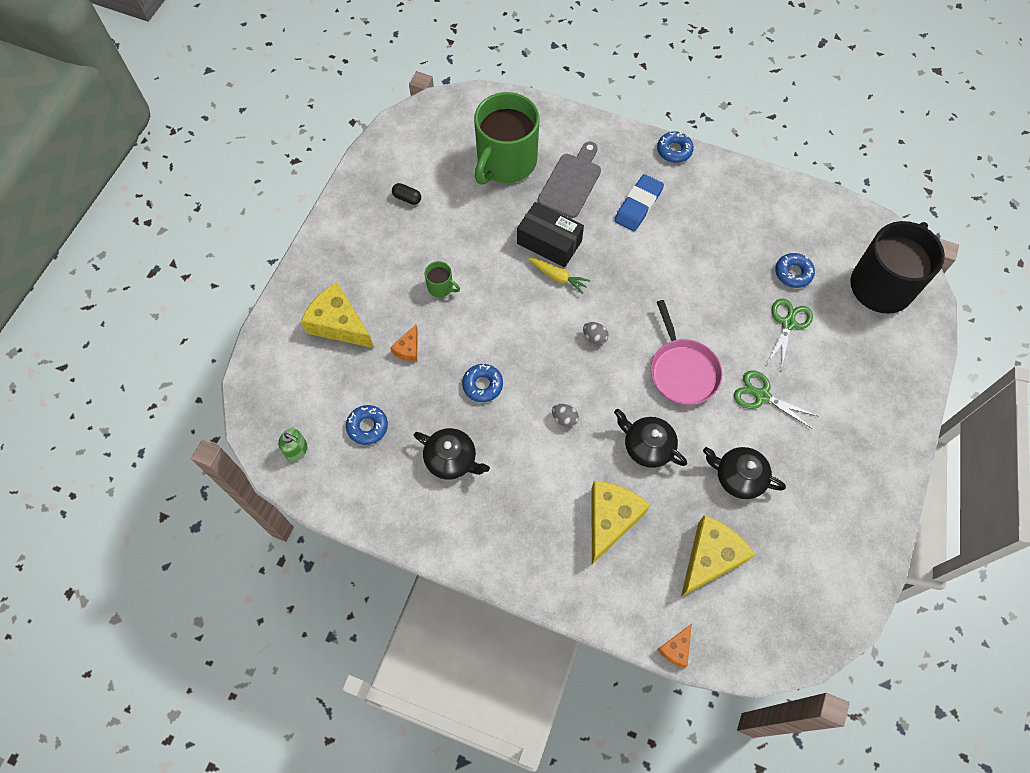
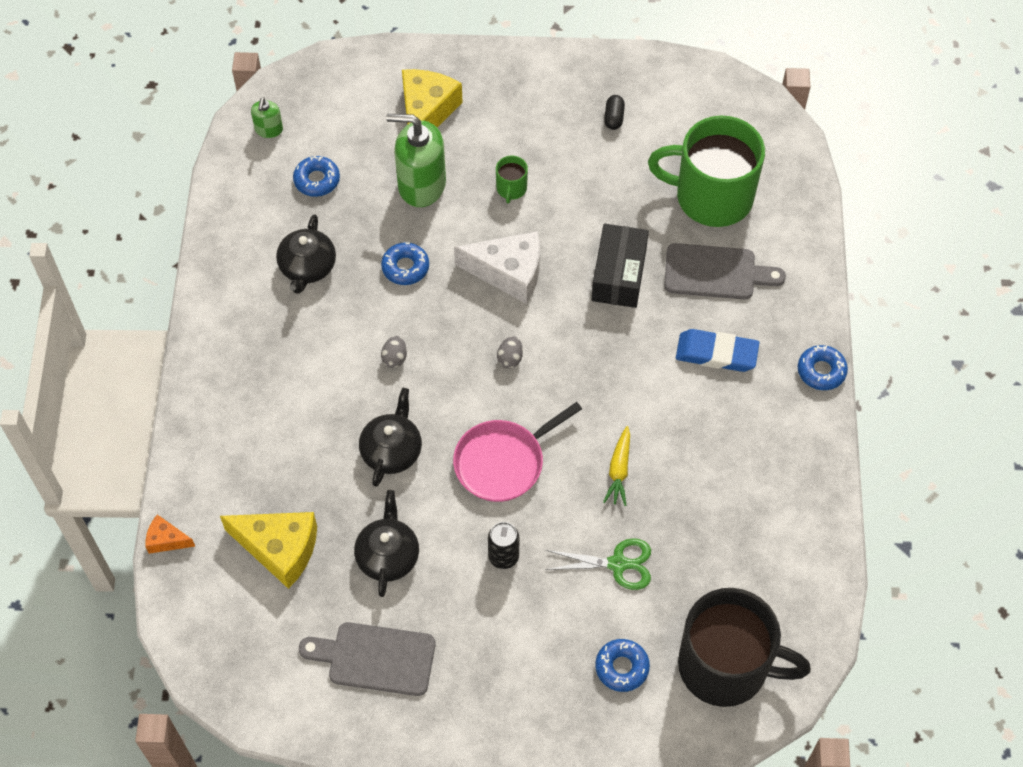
camera: 70 degrees right, 5 degrees down
orange cheese [390,325,418,362] -> green soap dispenser [386,114,446,207]
yellow carrot [528,258,591,294] -> yellow carrot moved to [603,426,630,506]
yellow cheese [591,481,650,564] -> none
green scissors [734,370,817,429] -> black can [488,522,519,569]
blue donut [775,253,815,288] -> blue donut moved to [595,639,650,692]
none -> grey cutting board [299,622,435,696]
none -> white cheese [454,231,540,304]

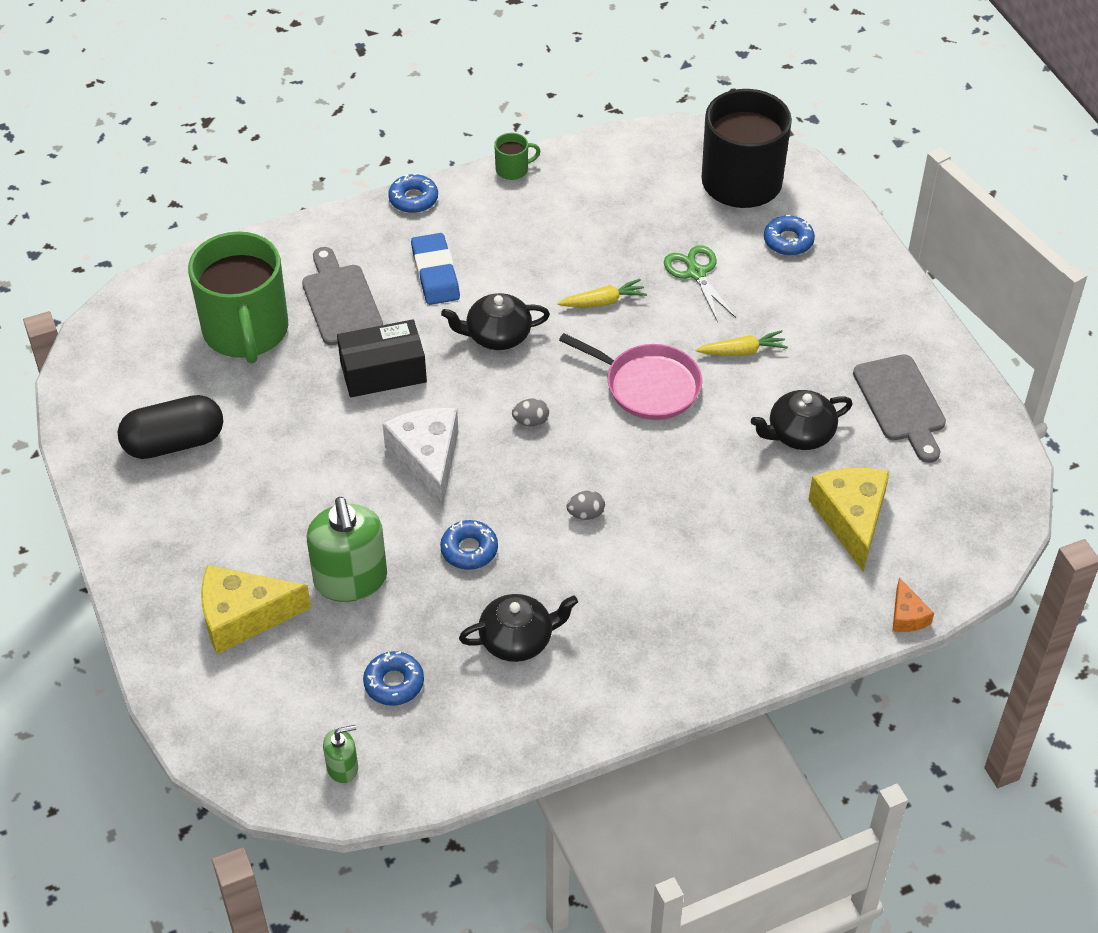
camera: 115 degrees left, 10 degrees down
black teapot [359,388,422,487] -> black teapot moved to [441,293,550,350]
black can [488,522,519,569] -> yellow carrot [696,330,788,356]
green mug [496,156,528,203] -> green mug moved to [494,133,541,180]
black capsule [604,95,625,130] -> black capsule [117,395,223,459], size x2.24

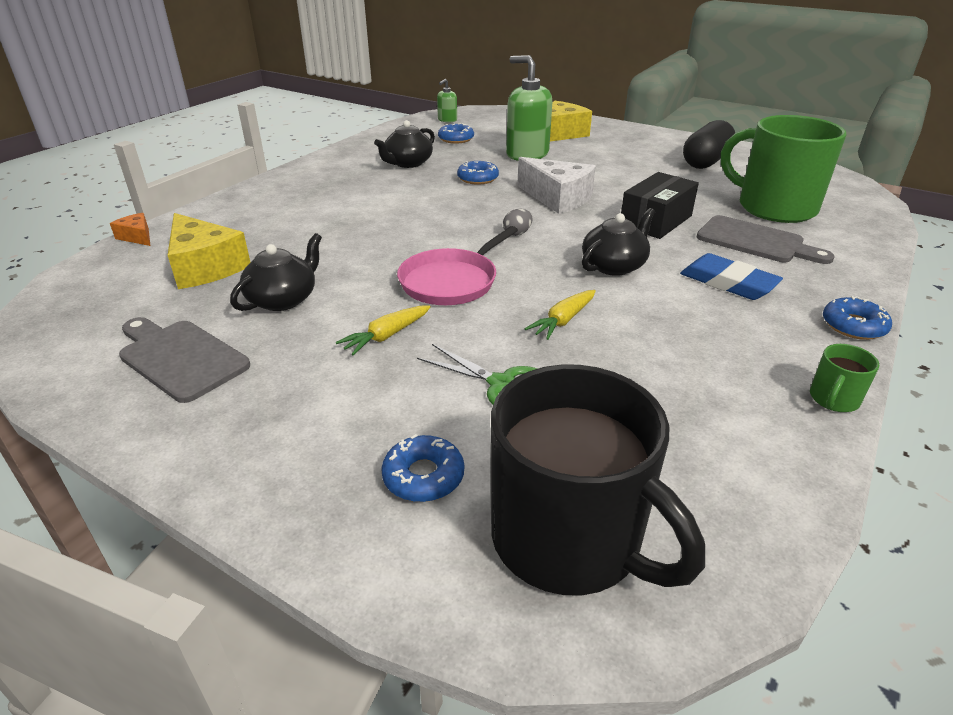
camera: 145 degrees right, 15 degrees down
pink pan [559,333,702,420] -> pink pan turned 45 degrees counterclockwise [397,226,518,305]
grey egg [567,490,605,520] -> none

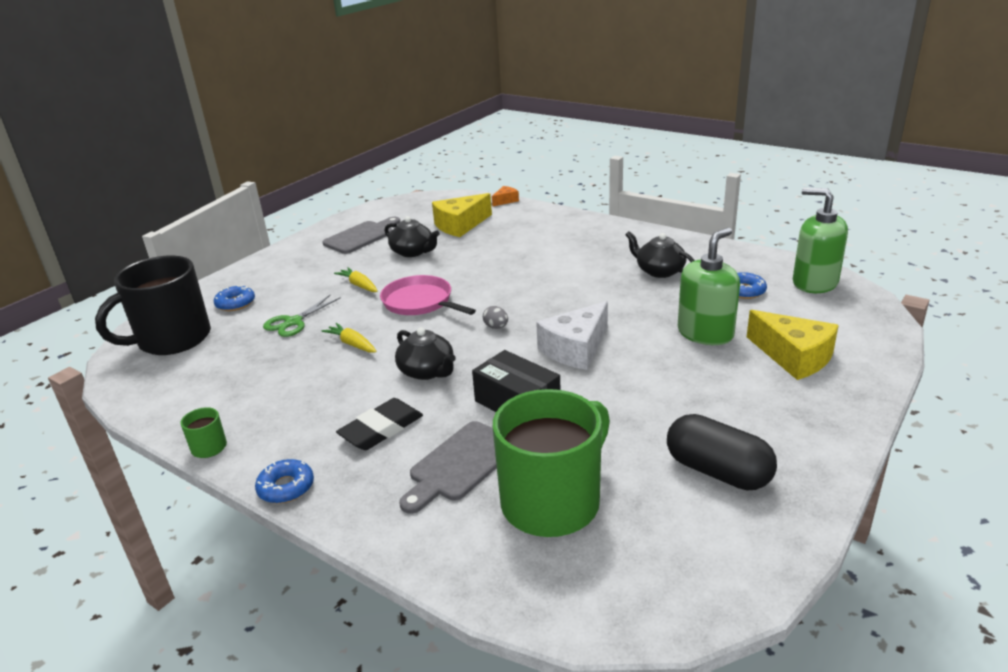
camera: 95 degrees right, 5 degrees down
green soap dispenser [437,79,457,123] -> green soap dispenser [793,188,848,293], size x2.04
blue donut [457,161,499,185] -> none
blue eraser [680,253,783,300] -> black eraser [336,398,423,450]

